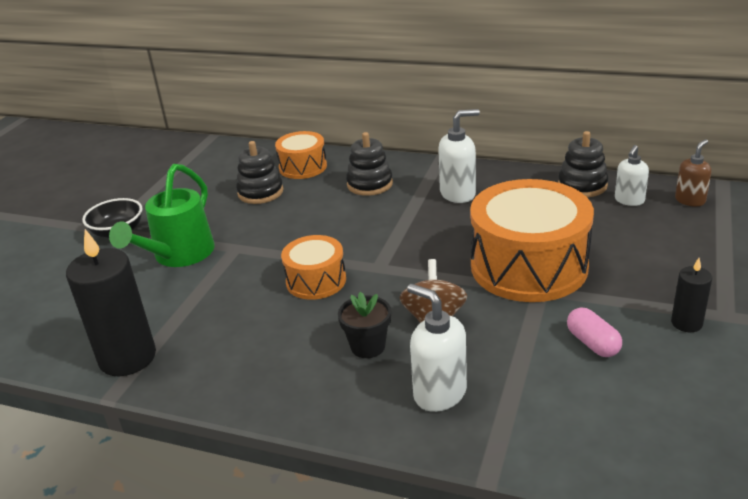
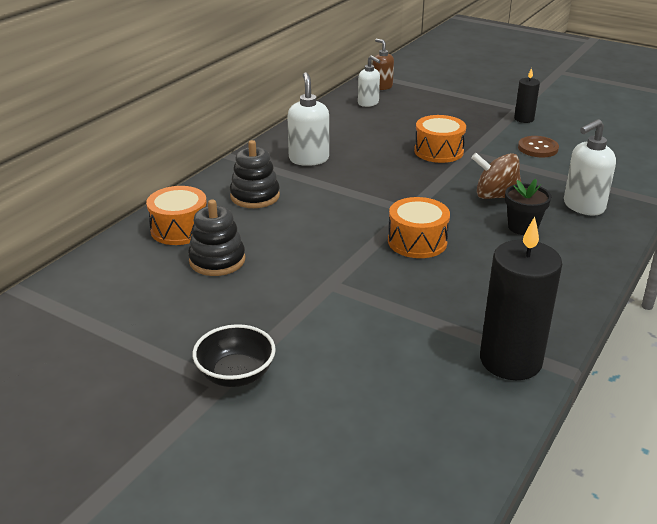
camera: 80 degrees left, 0 degrees up
green watering can [109,164,215,267] -> none
orange drum [470,179,594,302] -> orange drum [414,115,466,163], size x0.53
black stacking toy [558,131,608,197] -> none
pink capsule [567,307,622,357] -> brown button [518,136,559,157]

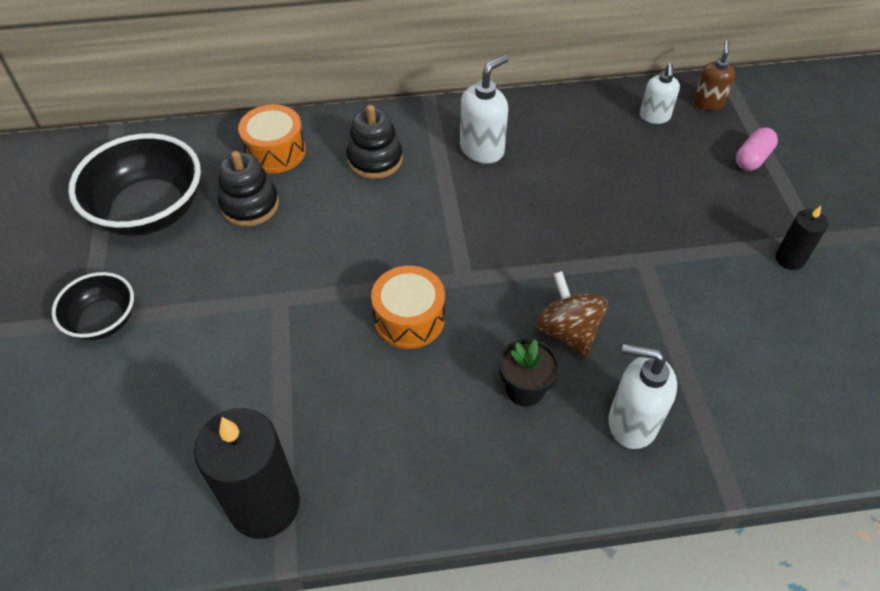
camera: 50 degrees right, 20 degrees up
orange drum [414,115,466,163] -> none
brown button [518,136,559,157] -> none
none -> black bowl [68,133,201,236]
none -> pink capsule [736,127,778,171]

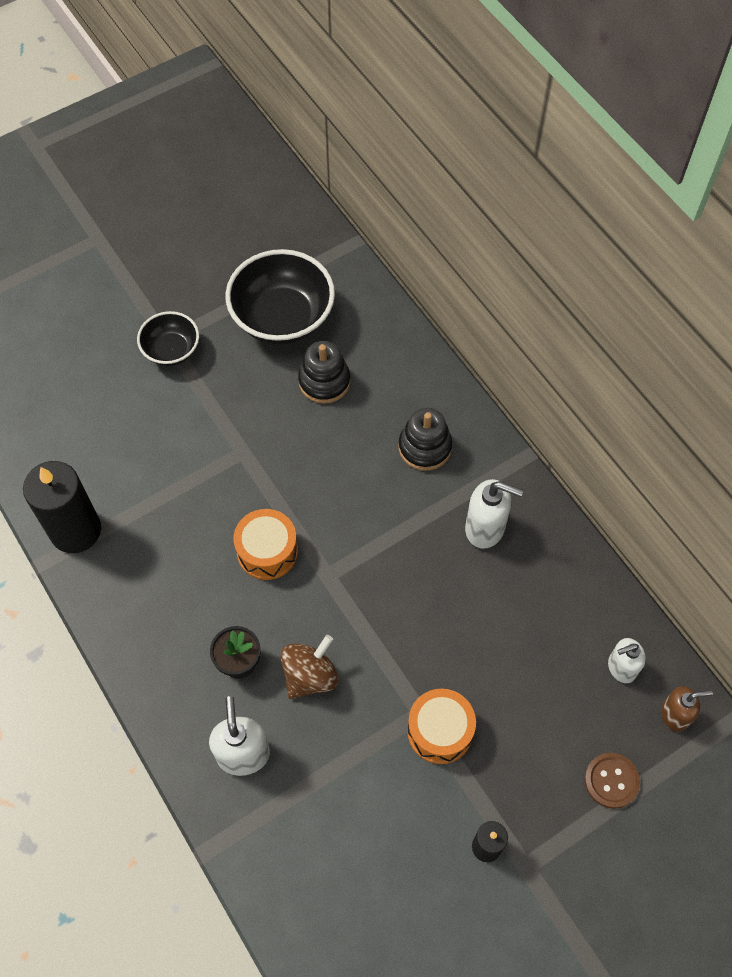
camera: 65 degrees right, 10 degrees up
orange drum [238,105,306,173] -> orange drum moved to [407,689,476,764]
pink capsule [736,127,778,171] -> brown button [584,753,640,809]

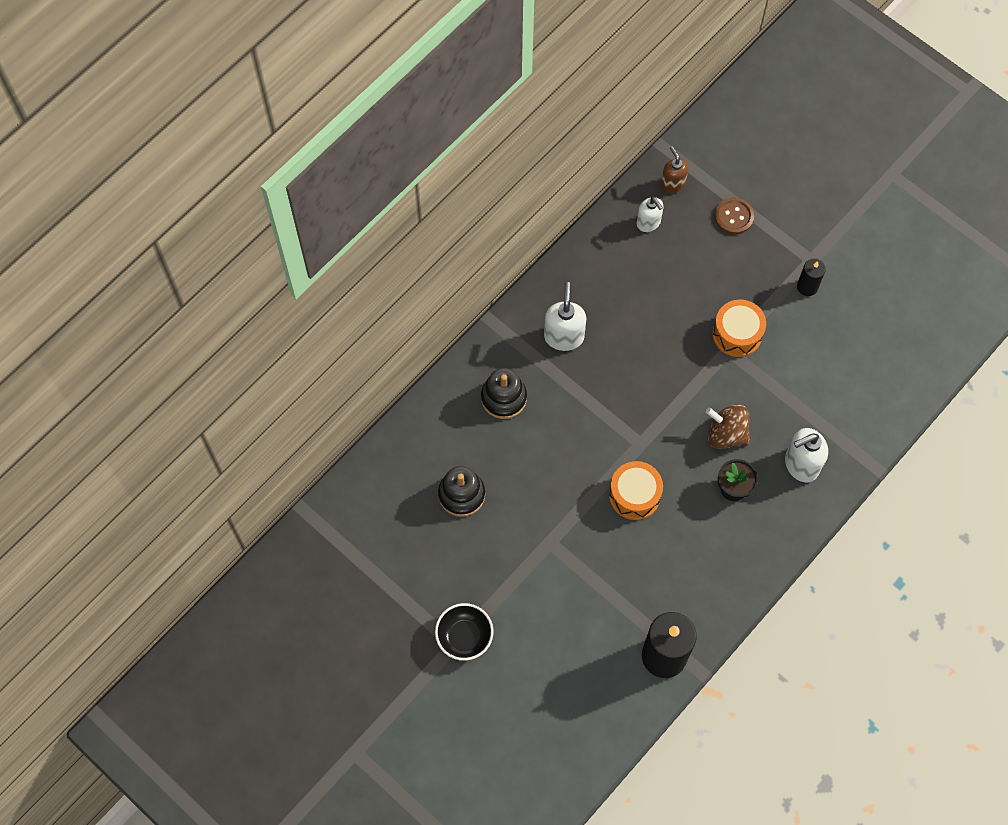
camera: 105 degrees left, 5 degrees up
black bowl [225,249,335,344] -> none

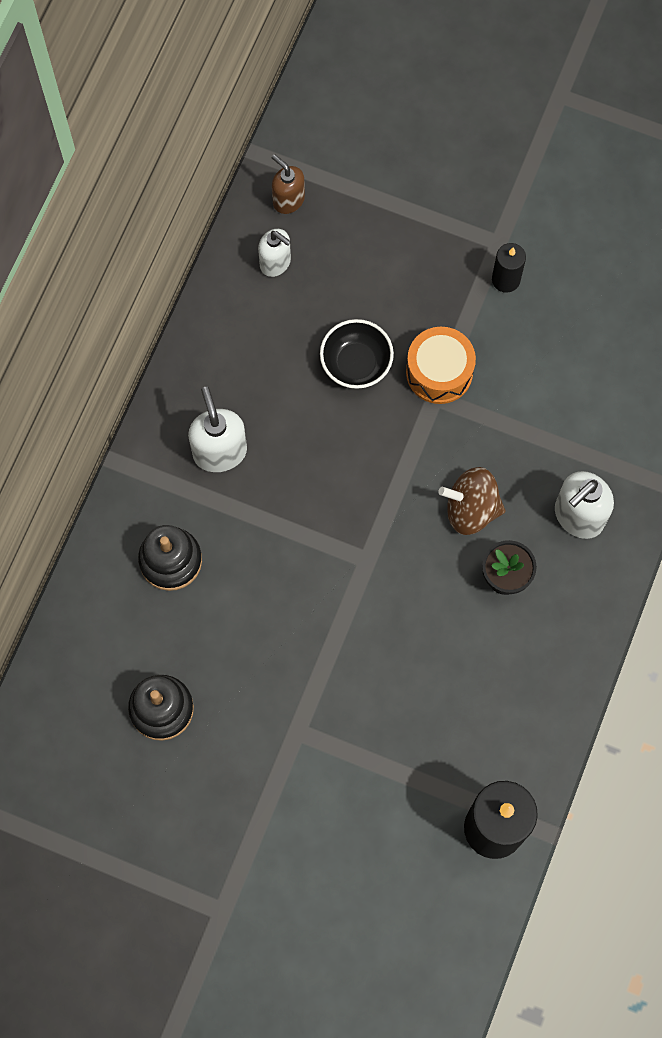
camera: 20 degrees left, 5 degrees up
black bowl [435,603,494,661] -> black bowl moved to [320,319,394,389]
orange drum [609,461,663,520] -> none
brown button [715,198,754,235] -> none

